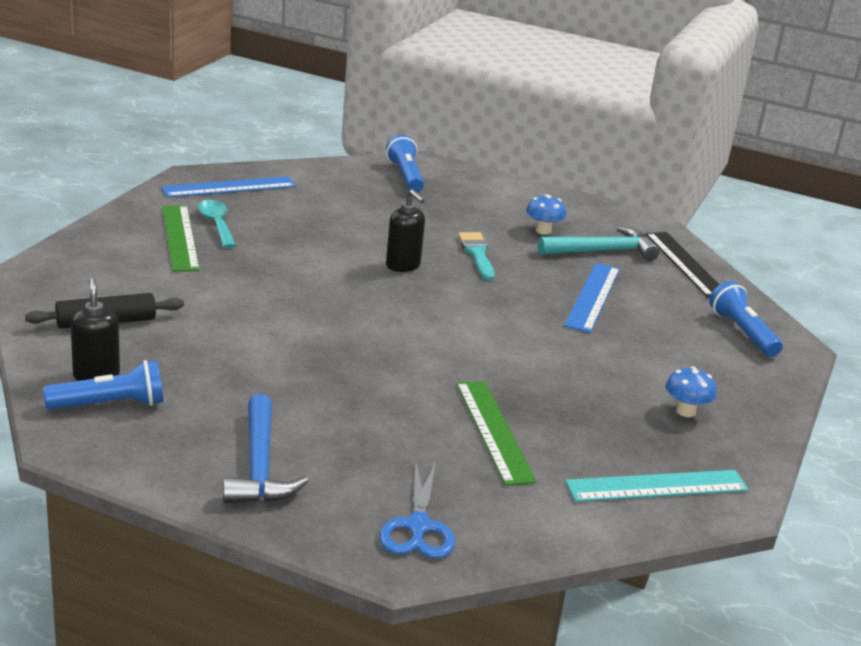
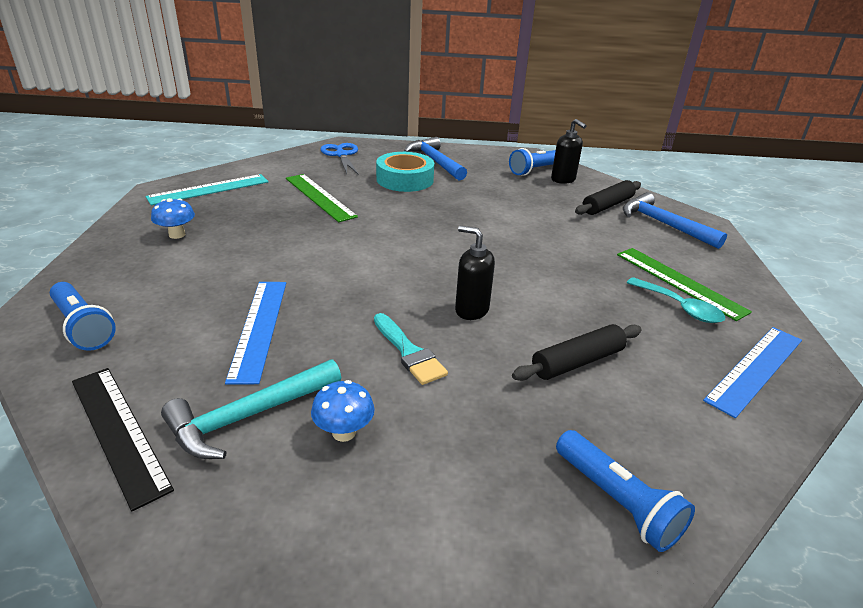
camera: 160 degrees right, 5 degrees up
none -> turquoise tape [376,152,434,192]
none -> black rolling pin [512,324,642,381]
none -> blue hammer [623,192,727,249]

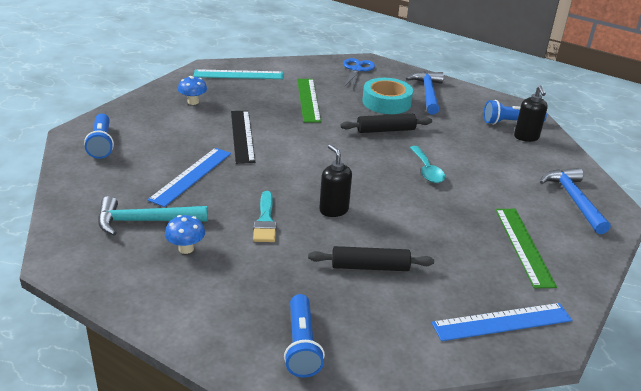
camera: 30 degrees right, 0 degrees up
black ruler [72,368,174,511] -> black ruler moved to [231,111,255,164]
black rolling pin [575,180,641,215] -> black rolling pin moved to [340,114,432,133]
turquoise spoon [627,277,725,323] -> turquoise spoon moved to [410,146,445,183]

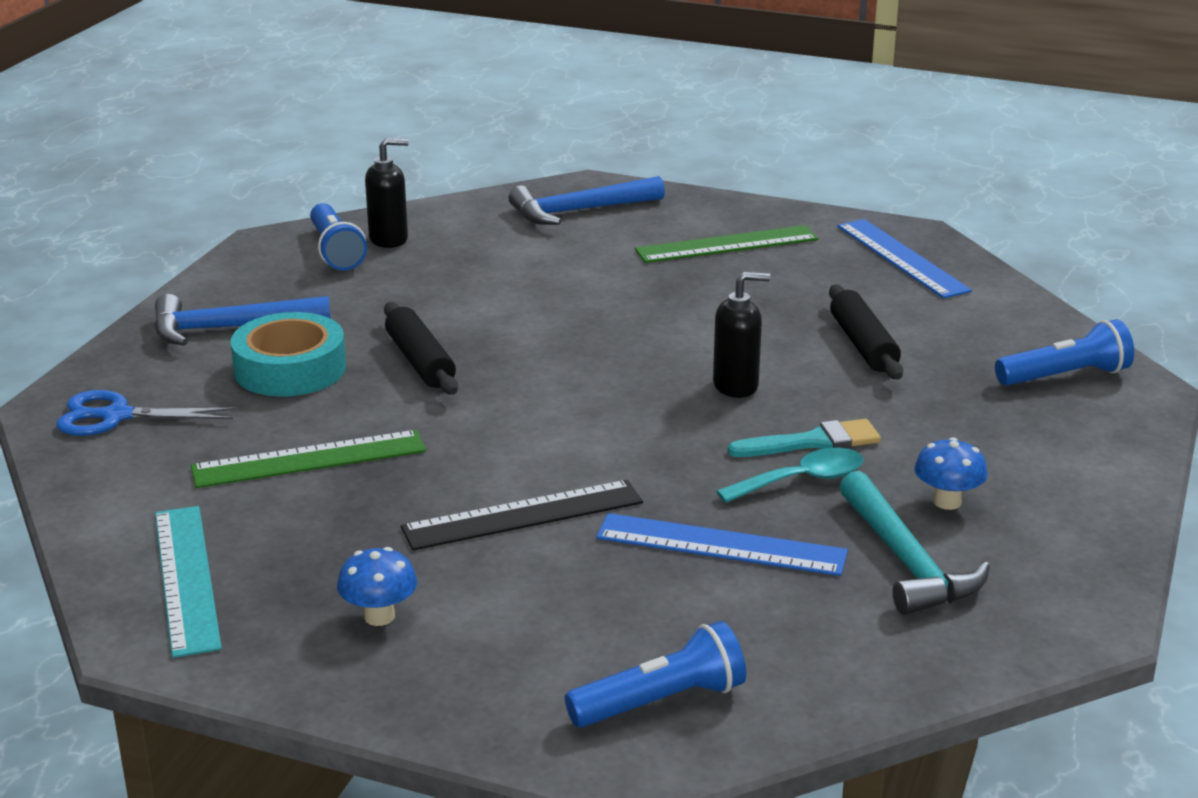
camera: 100 degrees left, 5 degrees down
black soap dispenser [319,145,352,217] -> black soap dispenser turned 150 degrees counterclockwise [713,272,770,398]
turquoise spoon [410,146,445,183] -> turquoise spoon moved to [716,448,863,503]

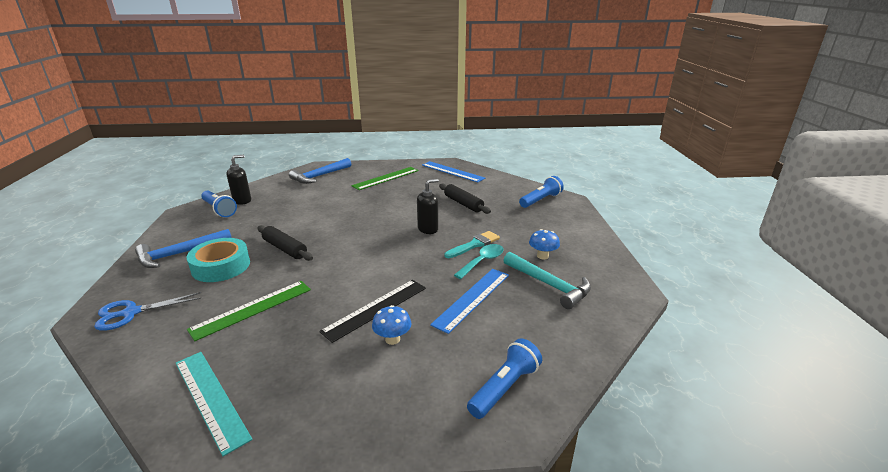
camera: 25 degrees left, 0 degrees up
blue mushroom [337,547,417,626] -> blue mushroom moved to [372,305,411,345]
blue ruler [596,513,848,576] -> blue ruler turned 45 degrees counterclockwise [430,269,509,334]

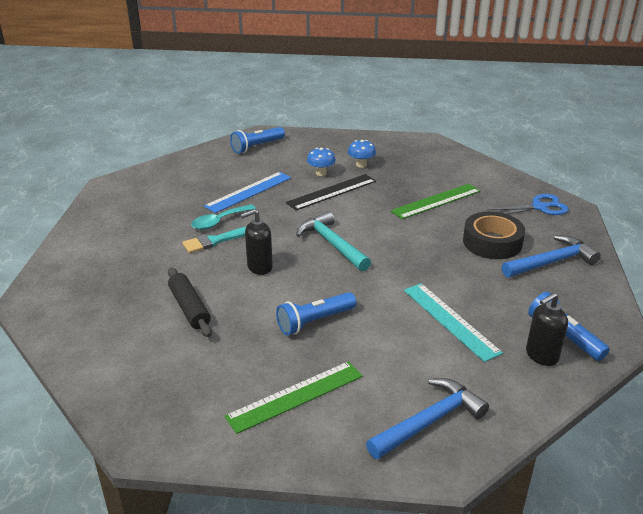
camera: 170 degrees left, 5 degrees up
turquoise ruler [176,352,252,456] -> turquoise ruler moved to [404,283,503,362]
turquoise tape [187,238,250,282] -> black tape [463,211,525,259]
black rolling pin [257,225,313,261] -> none
blue ruler [422,161,485,182] -> none
turquoise hammer [503,252,591,309] -> turquoise hammer moved to [296,211,371,271]
blue flashlight [519,176,564,208] -> blue flashlight moved to [276,292,357,335]
blue mushroom [529,229,560,260] -> blue mushroom moved to [348,140,376,168]

